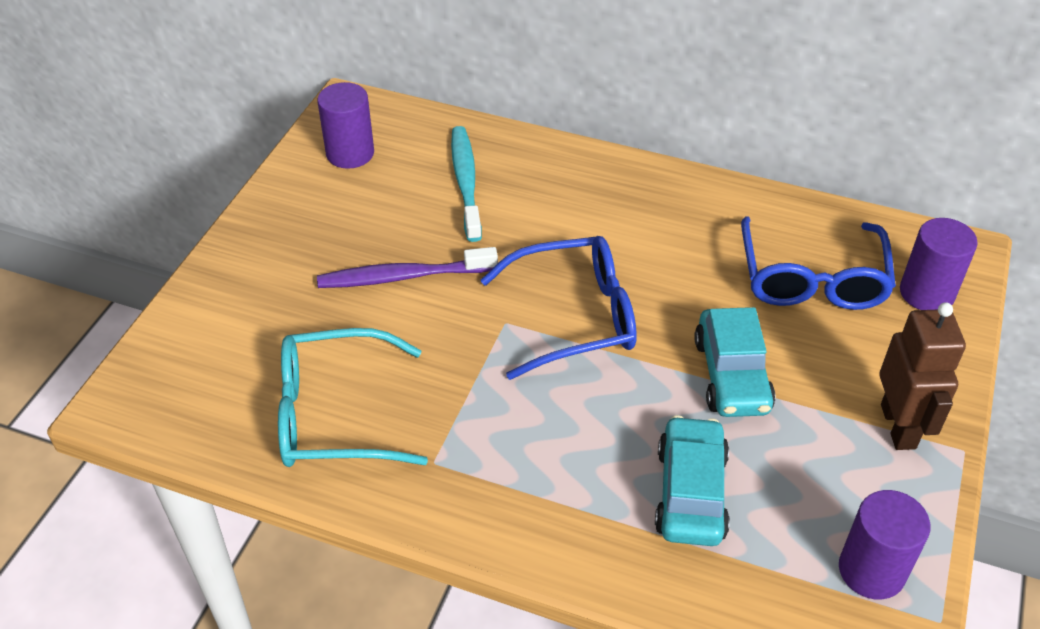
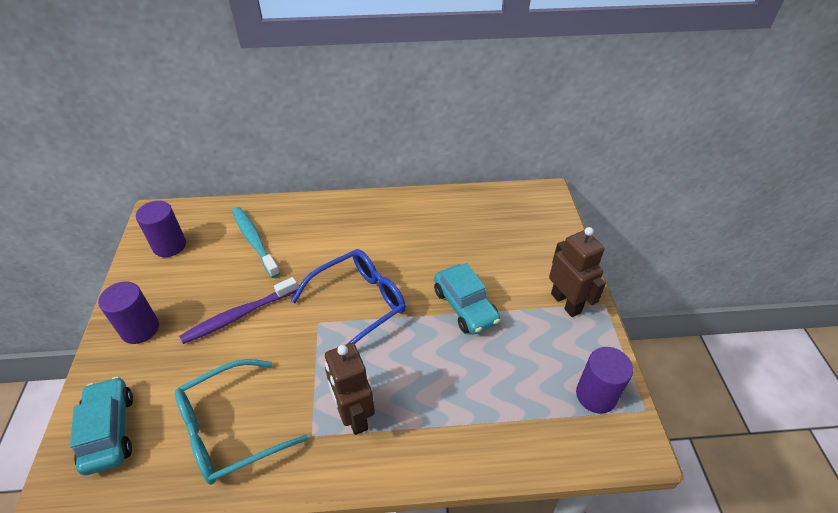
camera: 25 degrees left, 0 degrees up
turquoise car [655,415,730,546] -> turquoise car moved to [70,376,133,475]
blue glasses [741,216,896,310] -> none
purple cylinder [900,218,978,310] -> purple cylinder moved to [98,281,159,344]
none -> brown robot [325,343,375,435]

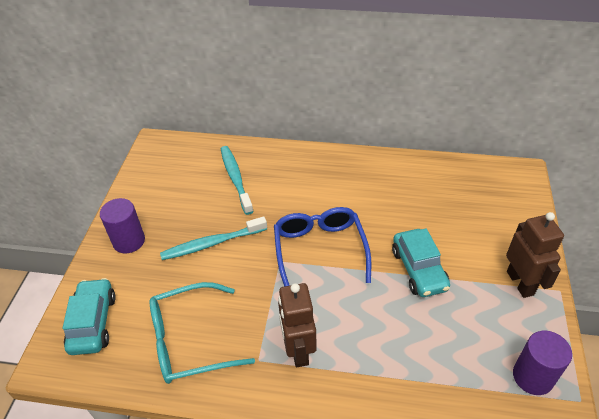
camera: 15 degrees right, 0 degrees up
purple cylinder [136,201,186,257] -> none
purple toothbrush [179,277,298,344] -> turquoise toothbrush [160,216,267,260]
blue glasses [291,249,406,344] -> blue glasses turned 75 degrees counterclockwise [274,207,371,287]

